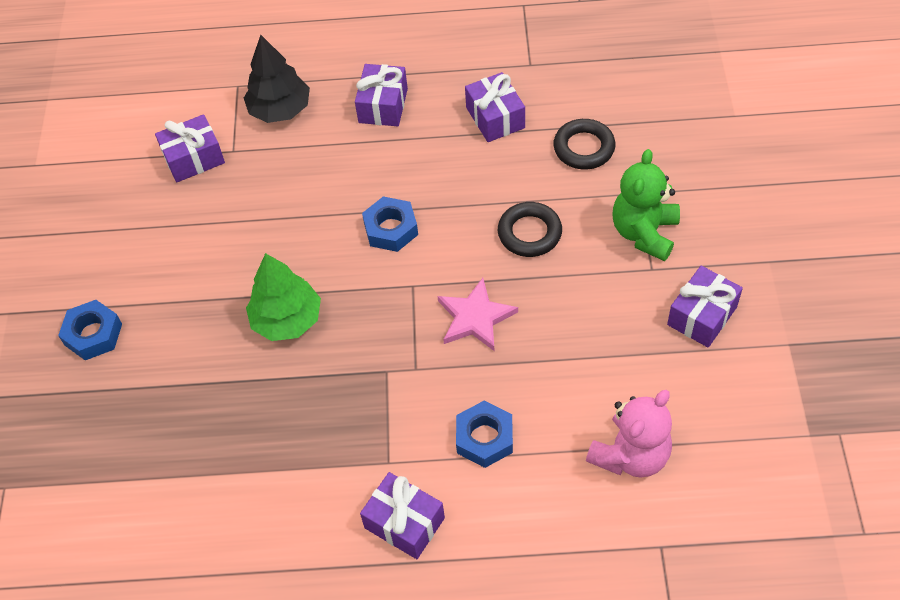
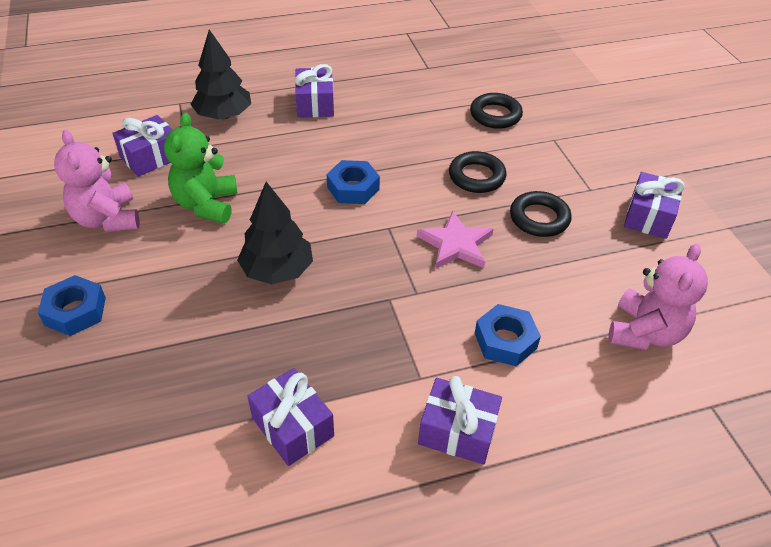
camera: 20 degrees left, 10 degrees down
green tree [246,253,321,341] -> black tree [237,182,313,284]
purple gift [465,72,525,142] -> purple gift moved to [247,368,334,466]
green teddy bear [612,149,680,261] -> green teddy bear moved to [164,113,237,223]
none -> pink teddy bear [54,130,140,232]
none -> black ring [510,191,572,237]

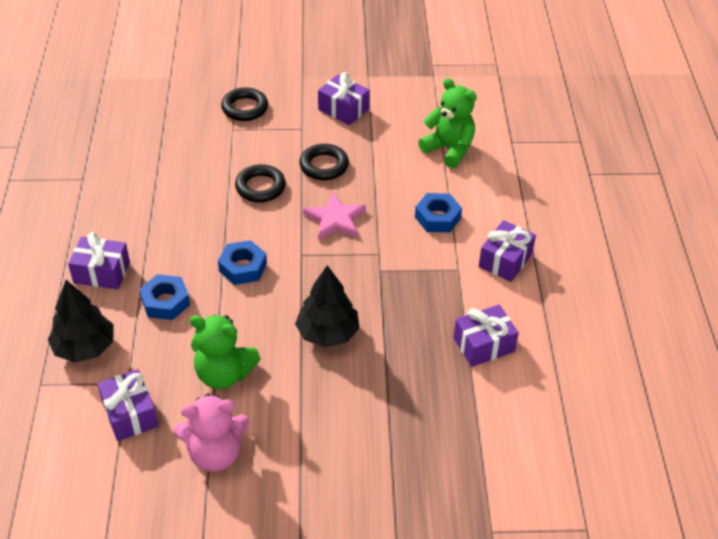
camera: 75 degrees left, 0 degrees up
blue nut [38,275,106,336] -> blue nut moved to [139,274,190,320]
black ring [470,93,523,129] -> black ring moved to [221,87,268,121]
pink teddy bear [609,244,708,350] -> green teddy bear [418,78,477,168]

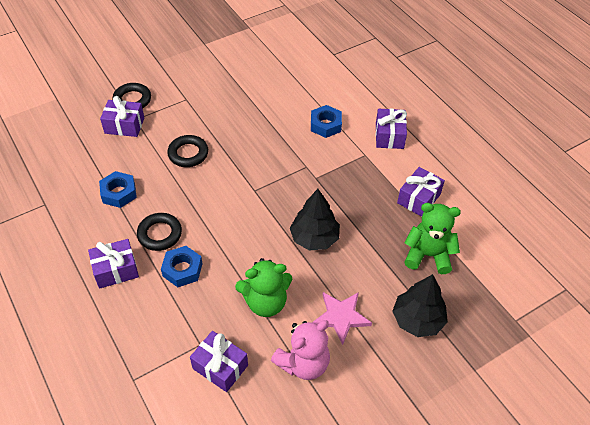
camera: 30 degrees left, 5 degrees up
black tree [48,280,114,363] -> black tree moved to [392,274,448,337]
blue nut [218,240,267,285] -> blue nut moved to [99,171,137,208]
black ring [299,144,349,180] -> black ring moved to [137,213,182,251]
pink star [303,192,366,240] -> pink star moved to [312,292,372,345]
purple gift [318,72,370,125] -> purple gift moved to [100,96,144,137]
green teddy bear [418,78,477,168] -> green teddy bear moved to [404,203,461,274]

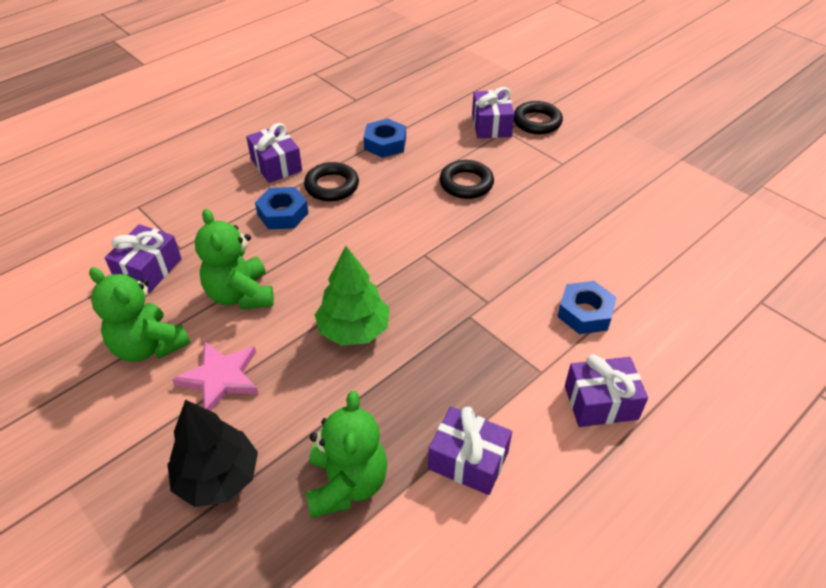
camera: 80 degrees right, 5 degrees down
pink teddy bear [271,320,330,380] -> green teddy bear [89,267,190,362]
black tree [290,189,340,251] -> green tree [315,246,390,346]

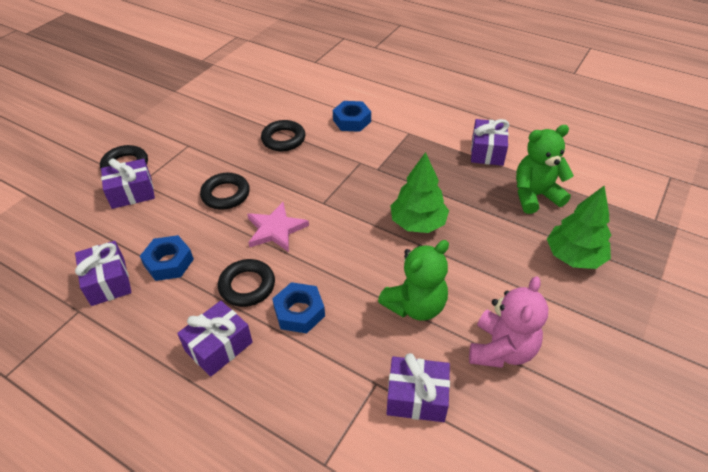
camera: 105 degrees left, 0 degrees up
green teddy bear [89,267,190,362] -> pink teddy bear [469,276,548,368]
black tree [167,400,258,507] -> green tree [547,186,611,269]
pink star [172,341,259,411] -> pink star moved to [247,202,309,252]
purple gift [565,354,648,427] -> purple gift moved to [75,241,132,306]
none -> black ring [261,120,305,151]

